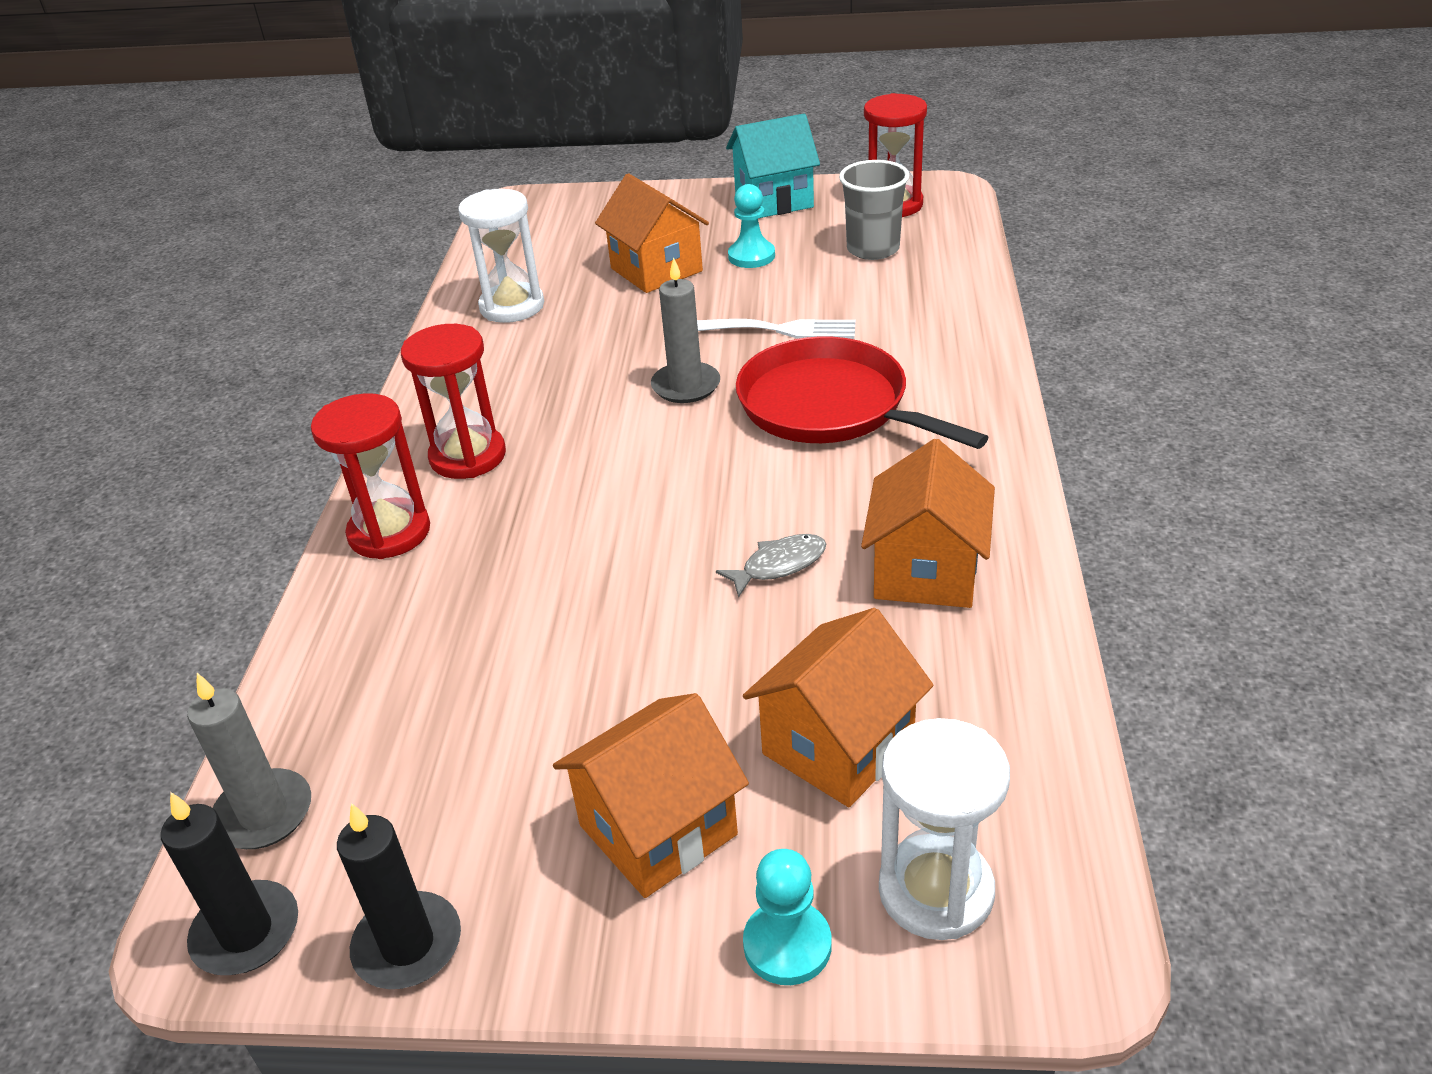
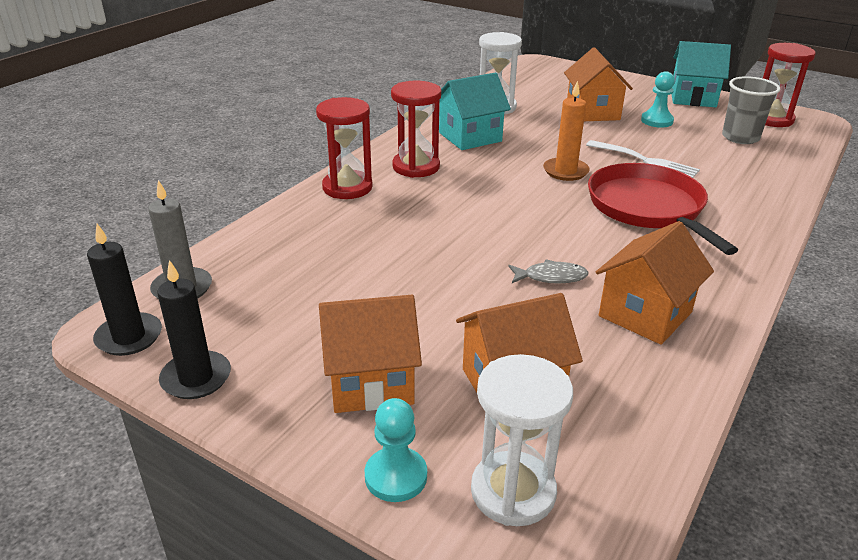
camera: 25 degrees right, 5 degrees down
grey candle [651,257,720,403] -> orange candle [543,80,590,181]
none -> turquoise house [439,72,511,150]

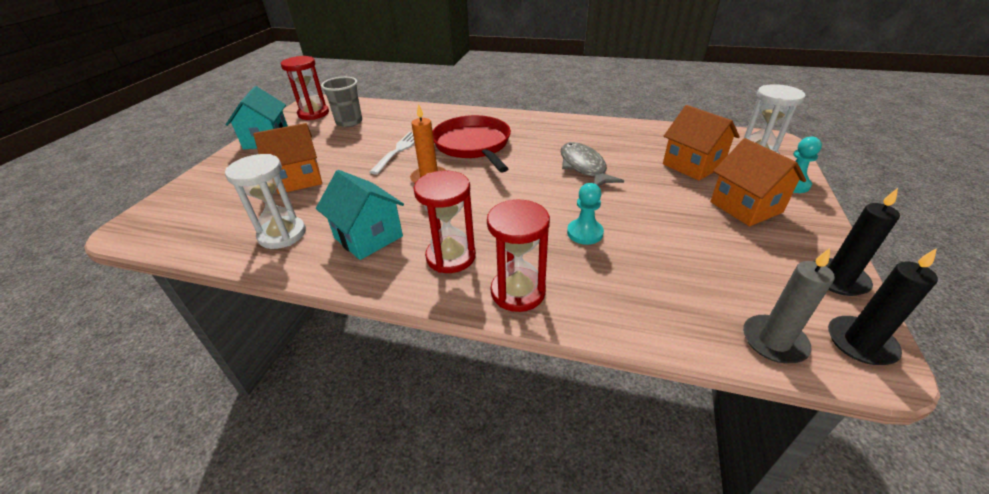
camera: 105 degrees left, 5 degrees up
grey fish [508,259,589,284] -> grey fish [561,142,624,186], size x1.69
red pan [588,163,738,255] -> red pan turned 105 degrees clockwise [433,115,511,173]
orange house [596,221,714,345] -> none
turquoise pawn [641,71,675,128] -> turquoise pawn moved to [567,183,604,245]

